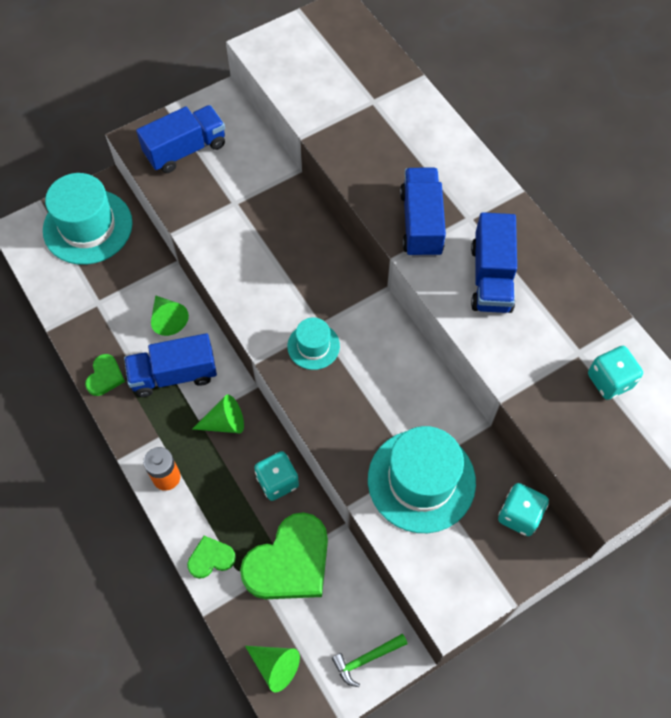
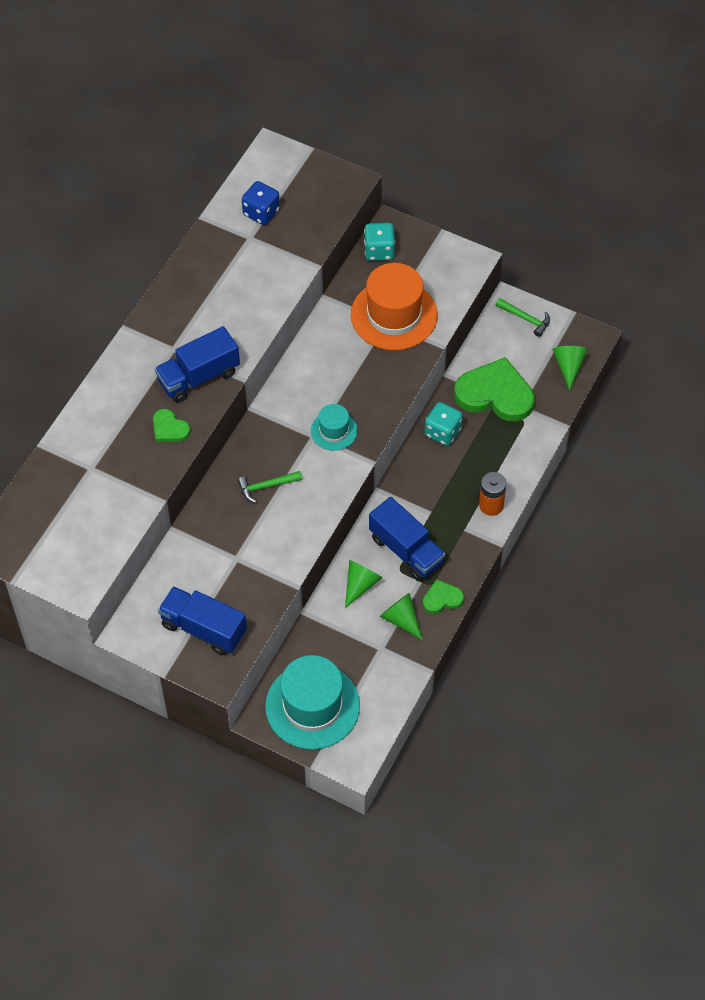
camera: 120 degrees left, 5 degrees down
green heart [187,536,236,579] -> green heart moved to [153,409,190,442]
green cone [193,394,244,433] -> green cone moved to [380,593,423,640]
turquoise hat [368,426,476,533] -> orange hat [351,263,438,351]
blue truck [471,212,517,313] -> none
turquoise dice [588,346,643,400] -> blue dice [242,181,280,225]
none -> green hammer [238,471,302,503]

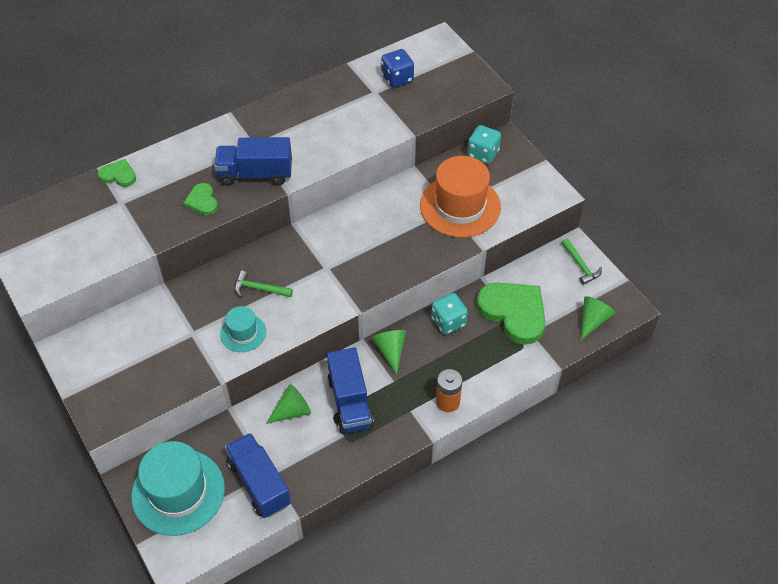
camera: 30 degrees right, 5 degrees down
blue truck [158,586,247,655] -> blue truck moved to [225,433,291,518]
turquoise hat [311,404,357,451] -> turquoise hat moved to [220,306,266,352]
green cone [380,593,423,640] -> green cone moved to [372,330,406,375]
green heart [423,579,464,614] -> green heart moved to [98,159,136,187]

